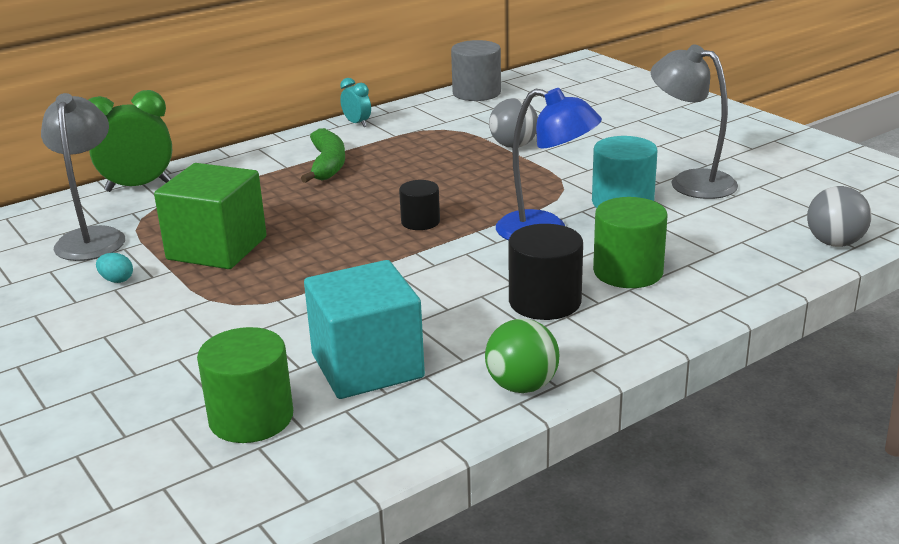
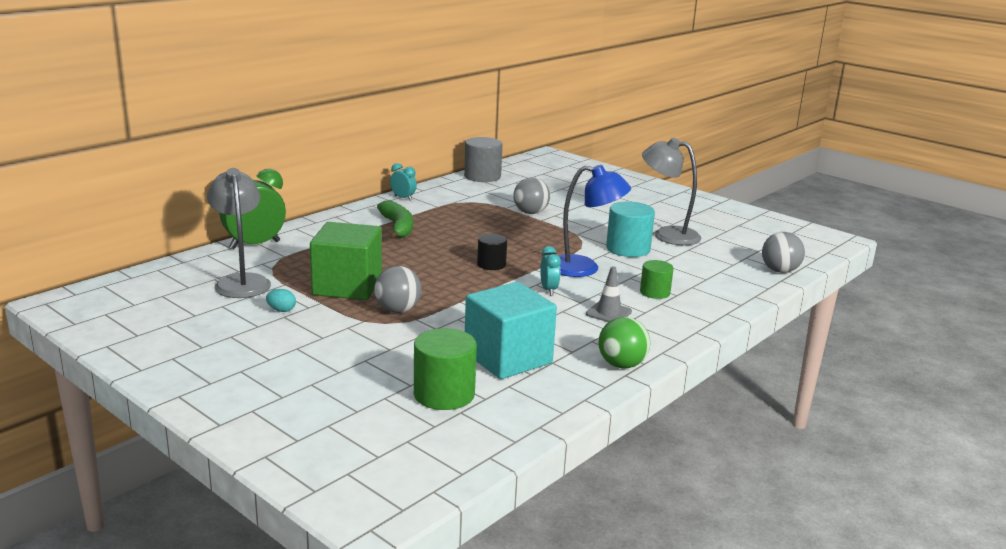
camera: 15 degrees left, 5 degrees down
black cylinder [508,224,583,320] -> grey traffic cone [586,266,632,322]
green cylinder [593,197,668,288] -> green cylinder [640,260,674,299], size x0.62
none -> grey ball [374,266,422,313]
none -> turquoise clock [540,246,561,295]

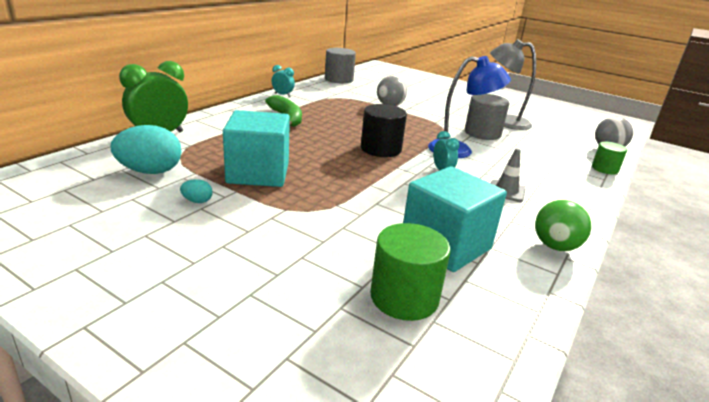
camera: 10 degrees left, 5 degrees up
grey lamp [207,168,271,298] -> turquoise egg [110,125,182,174]
green cube [310,222,382,300] -> turquoise cube [223,110,290,187]
grey ball [374,266,422,313] -> none
black cylinder [477,234,507,270] -> black cylinder [361,104,407,157], size x1.61
turquoise cylinder [606,201,655,257] -> grey cylinder [465,94,509,140]
green cylinder [640,260,674,299] -> green cylinder moved to [592,142,627,175]

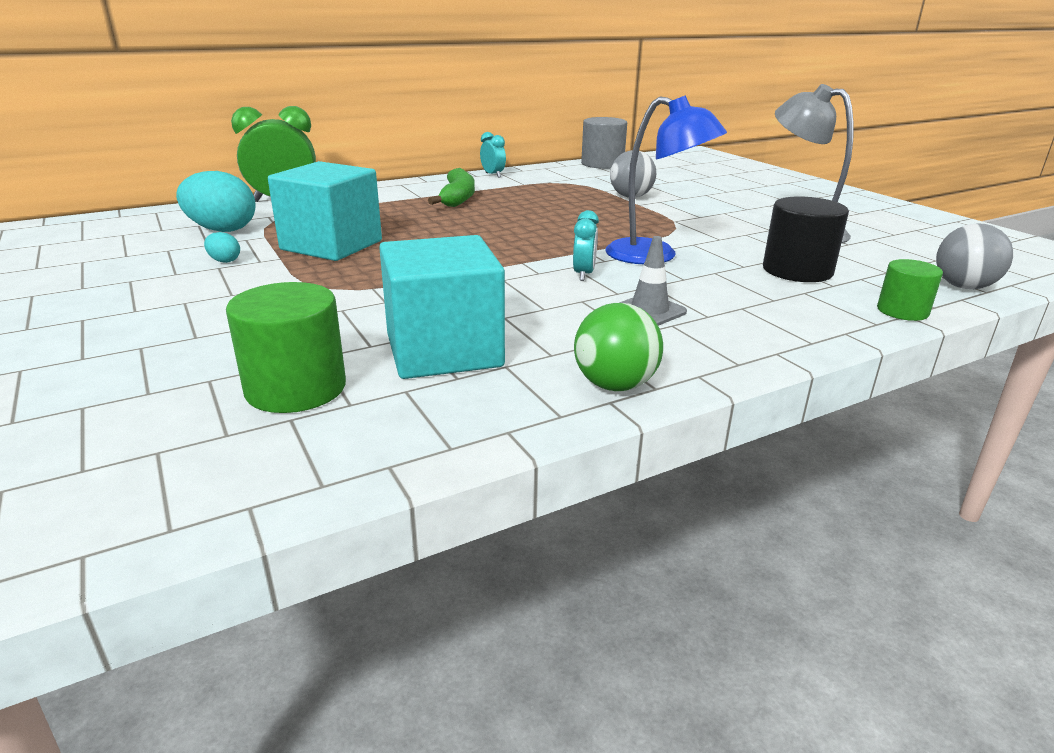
camera: 30 degrees right, 0 degrees up
black cylinder [361,104,407,157] -> black cylinder moved to [763,196,849,282]
grey cylinder [465,94,509,140] -> none

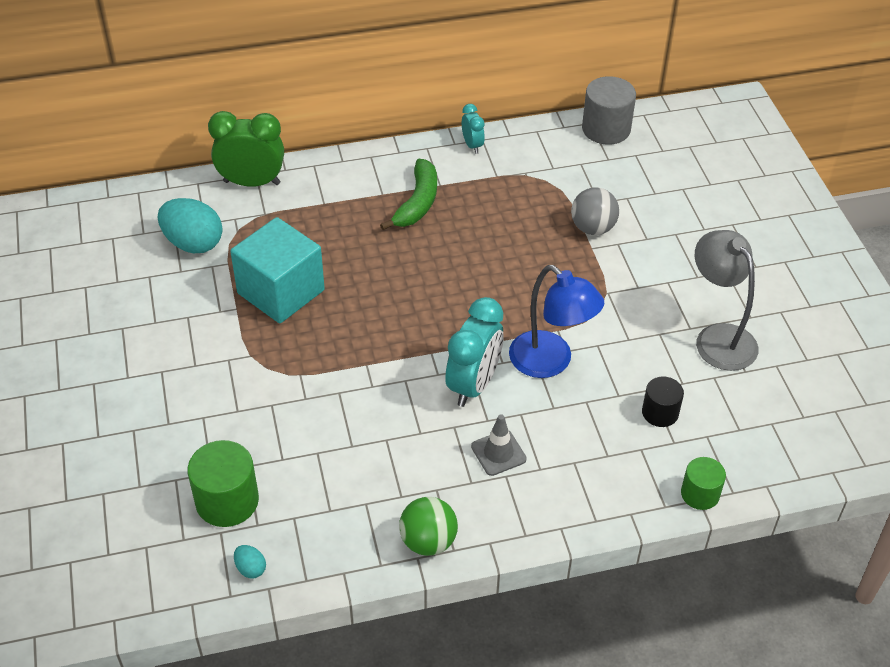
camera: 15 degrees right, 20 degrees up
turquoise egg [204,232,240,263] -> turquoise egg moved to [234,545,266,578]
turquoise cube [379,235,505,379] -> none
turquoise clock [573,210,599,281] -> turquoise clock [445,297,504,407], size x1.93
black cylinder [763,196,849,282] -> black cylinder [642,377,684,427], size x0.62
grey ball [936,223,1013,289] -> none

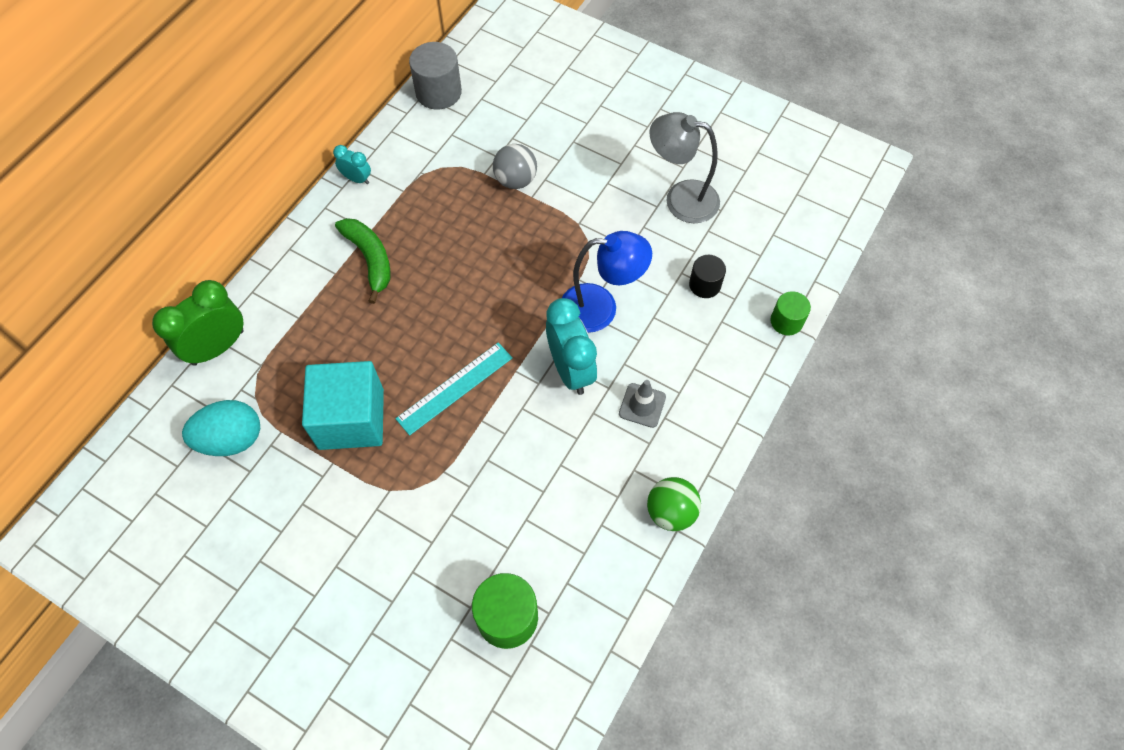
camera: 45 degrees left, 15 degrees up
turquoise egg [234,545,266,578] -> none
none -> turquoise ruler [395,343,513,436]

